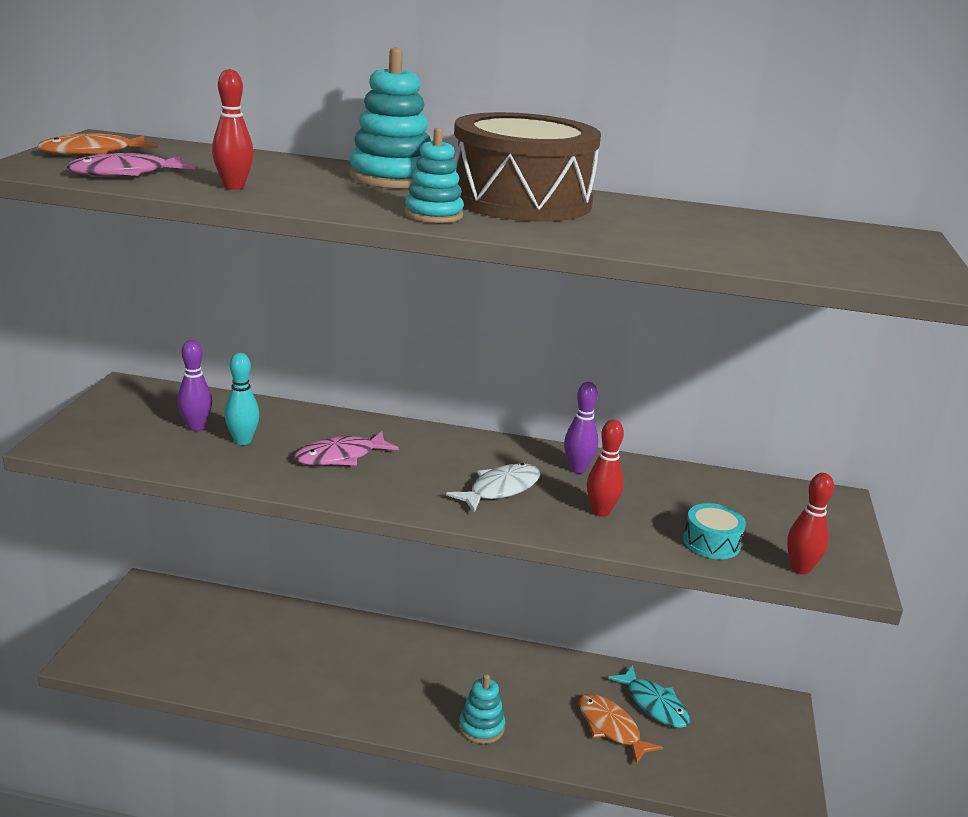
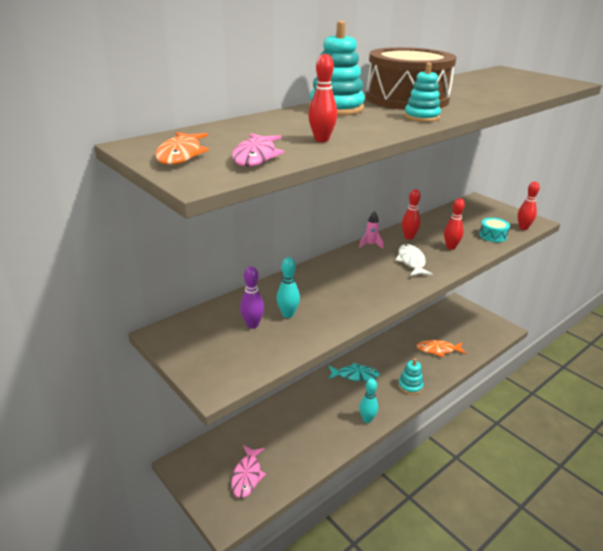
camera: 50 degrees left, 5 degrees up
pink fish [294,431,399,465] -> pink fish moved to [231,445,266,498]
purple bowling pin [564,382,598,473] -> red bowling pin [402,189,421,240]
turquoise fish [608,665,690,728] -> turquoise fish moved to [329,363,380,381]
none -> pink rocket [359,211,384,249]
none -> turquoise bowling pin [359,378,378,423]

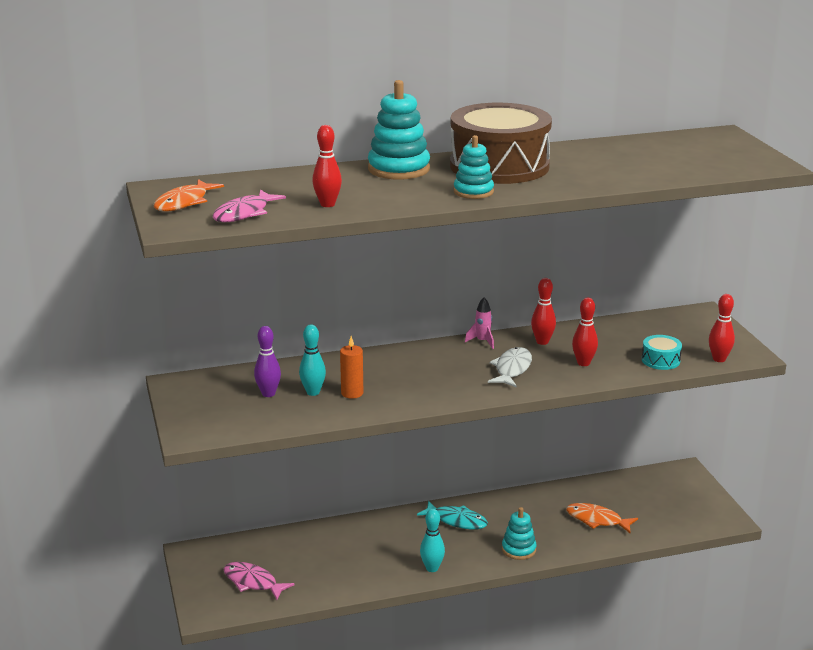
camera: 25 degrees right, 5 degrees down
pink fish [231,445,266,498] -> pink fish turned 90 degrees clockwise [224,562,294,600]
none -> orange candle [340,336,363,399]

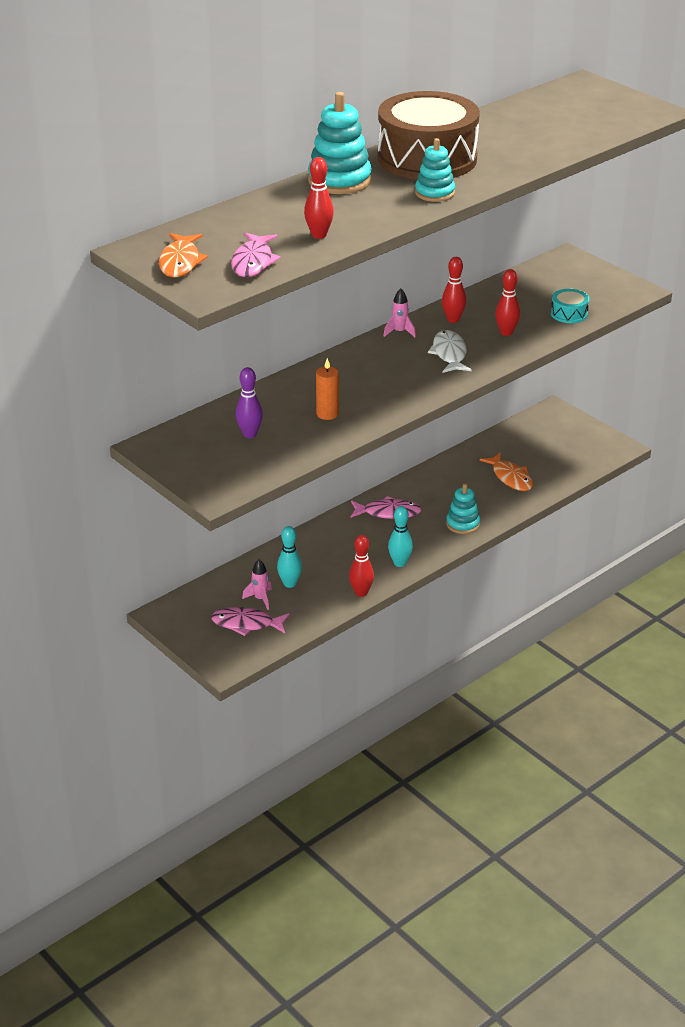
camera: 25 degrees left, 10 degrees up
turquoise bowling pin [299,325,326,396] -> turquoise bowling pin moved to [277,526,302,588]
turquoise fish [417,501,488,529] -> pink fish [351,496,422,519]
orange fish [566,503,638,533] -> orange fish turned 120 degrees counterclockwise [479,452,533,491]
red bowling pin [709,294,735,362] -> red bowling pin moved to [349,535,374,597]
none -> pink rocket [242,560,272,610]

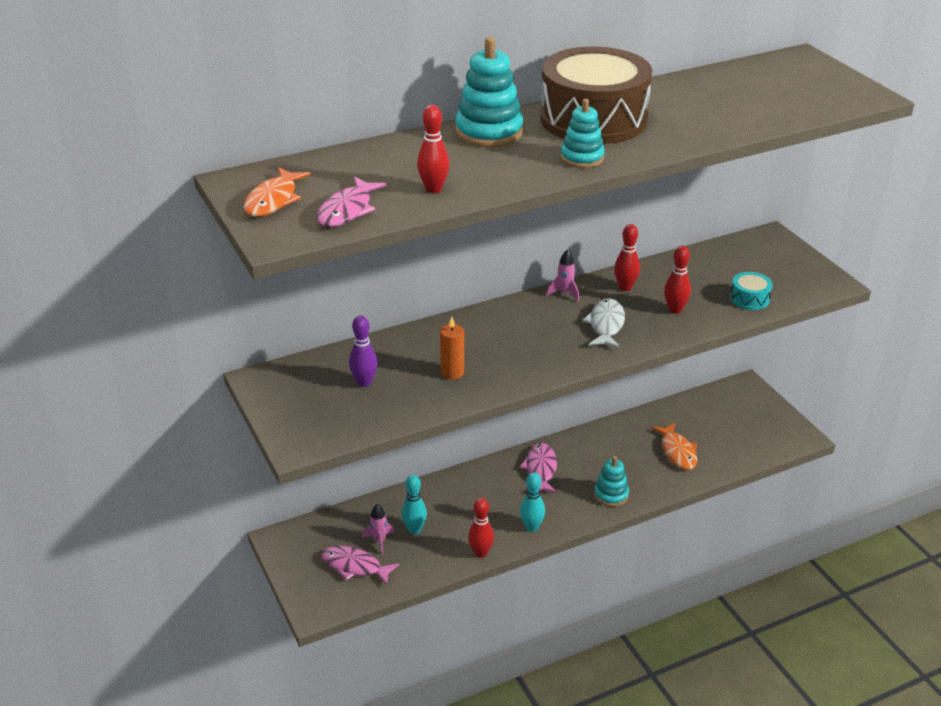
camera: 15 degrees right, 0 degrees up
pink fish [351,496,422,519] -> pink fish turned 105 degrees counterclockwise [520,443,557,493]

